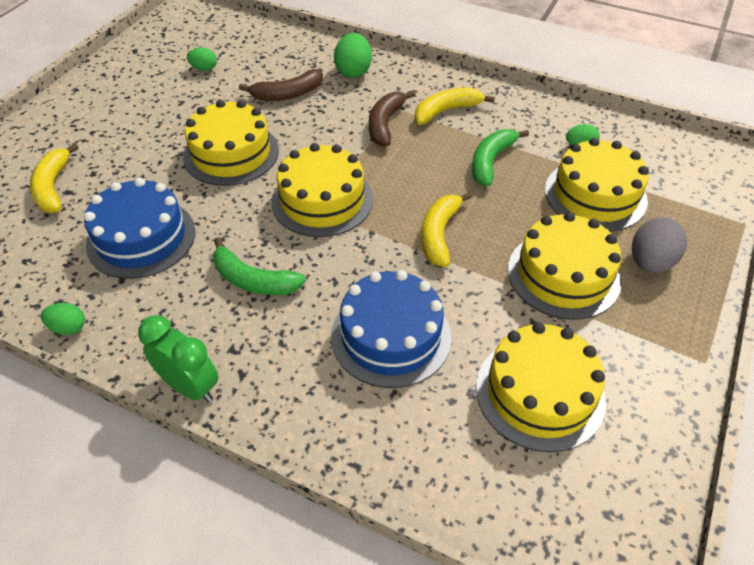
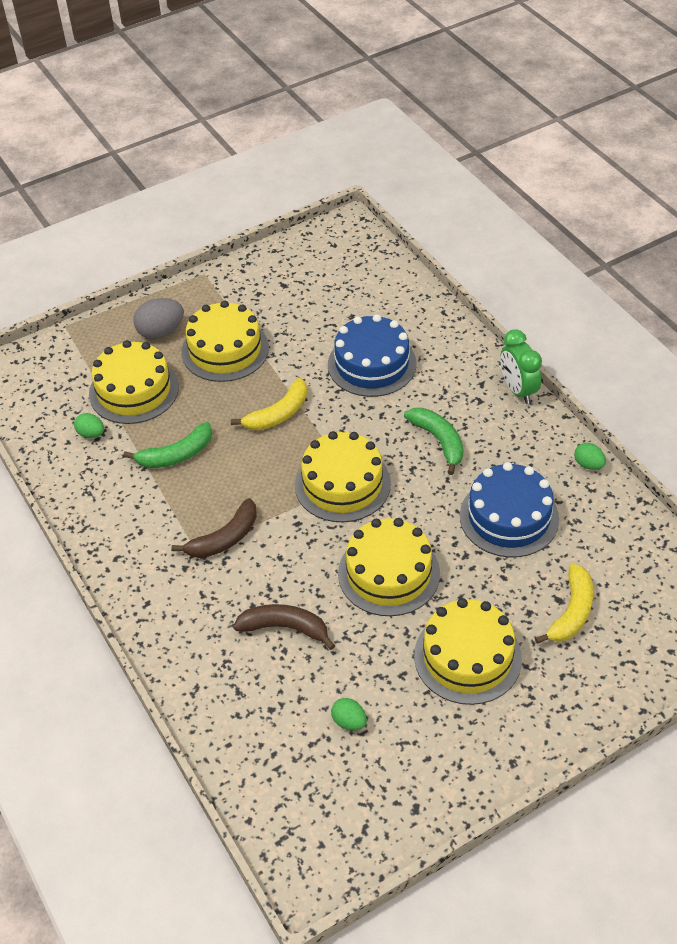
camera: 145 degrees left, 0 degrees up
green egg [334,33,372,78] -> none
yellow banana [414,87,495,125] -> none
yellow cake [476,322,606,452] -> yellow cake moved to [414,598,522,705]

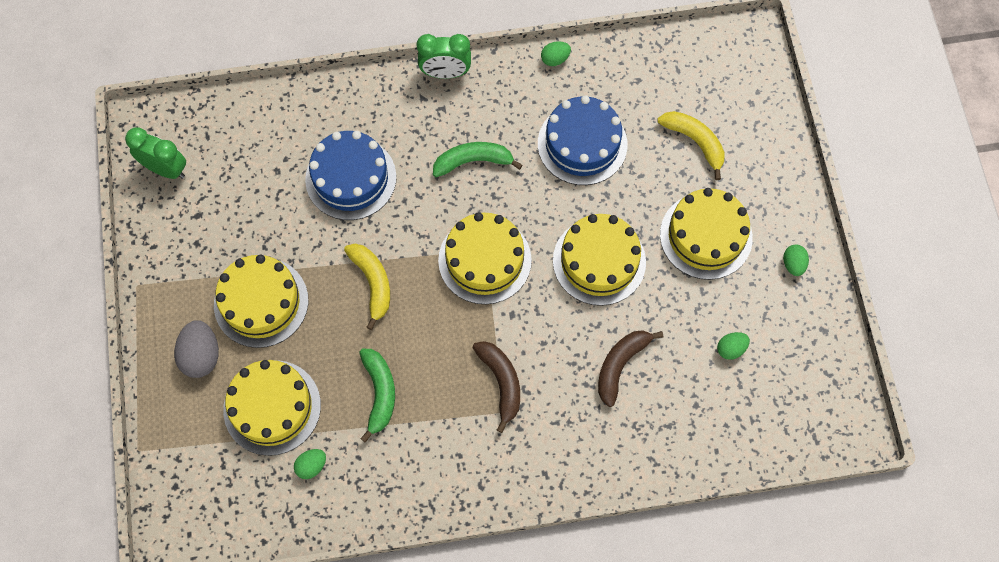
camera: 70 degrees left, 20 degrees up
none -> green clock [125,127,186,179]
none -> green egg [783,245,809,276]

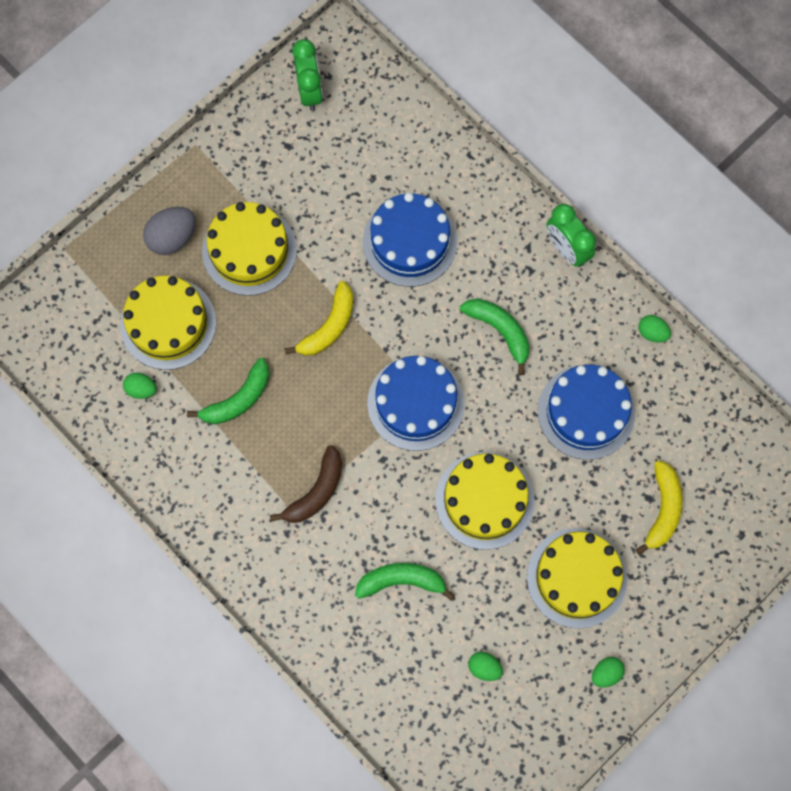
camera: 55 degrees right, 5 degrees up
yellow cake [438,212,532,304] -> blue cake [367,356,465,451]
brown banana [598,330,663,407] -> green banana [355,563,455,601]

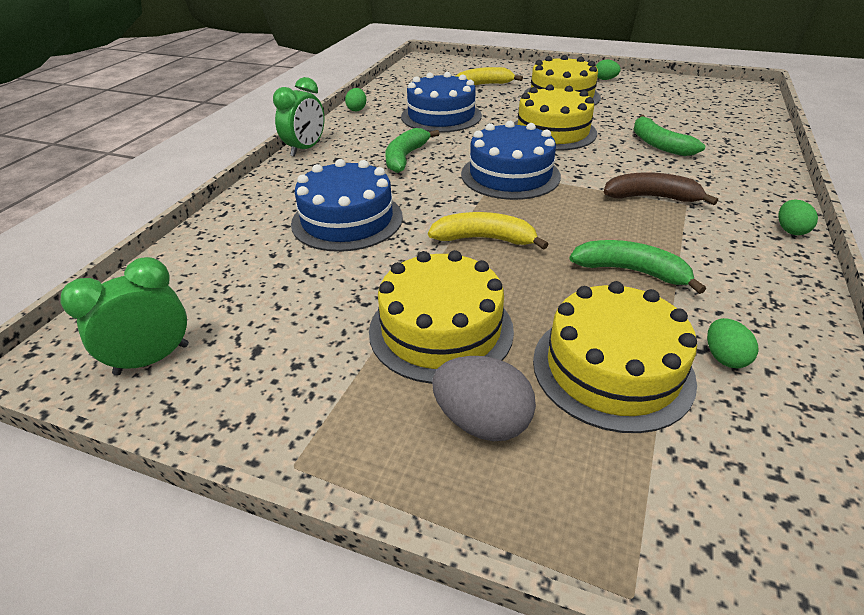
camera: 115 degrees left, 35 degrees down
green egg [468,652,503,681] -> green egg moved to [778,199,818,235]

